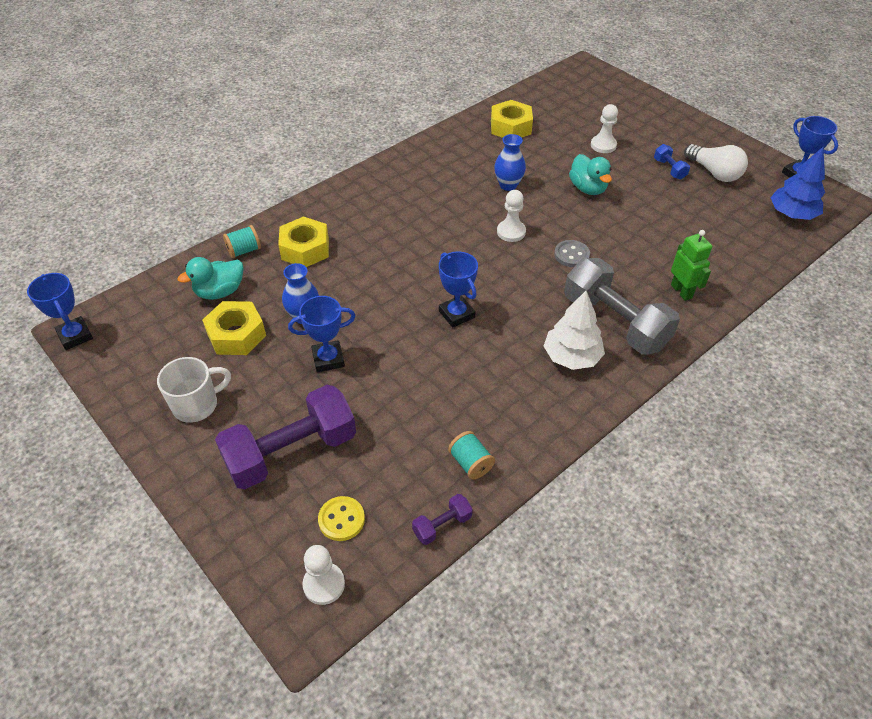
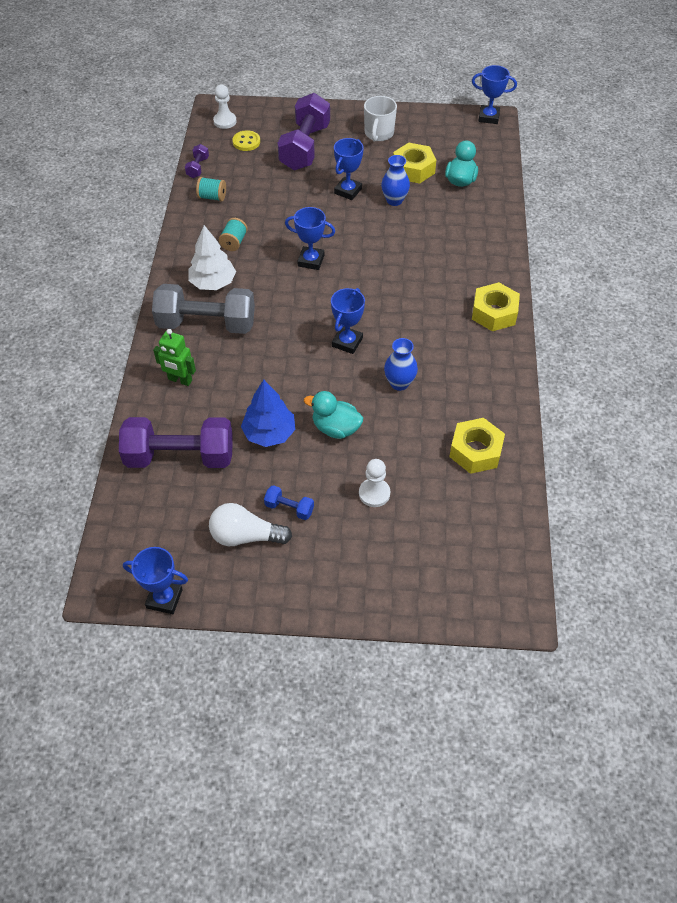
camera: 135 degrees right, 5 degrees up
turquoise spool [223,225,261,258] -> turquoise spool moved to [219,218,248,251]
yellow nut [278,216,329,267] -> yellow nut moved to [472,282,520,331]
white pawn [497,190,526,242] -> blue trophy [331,288,365,354]
grey button [554,240,590,267] -> none
blue tree [771,147,825,220] -> blue tree moved to [241,380,296,447]
none -> purple dumbbell [119,417,233,468]

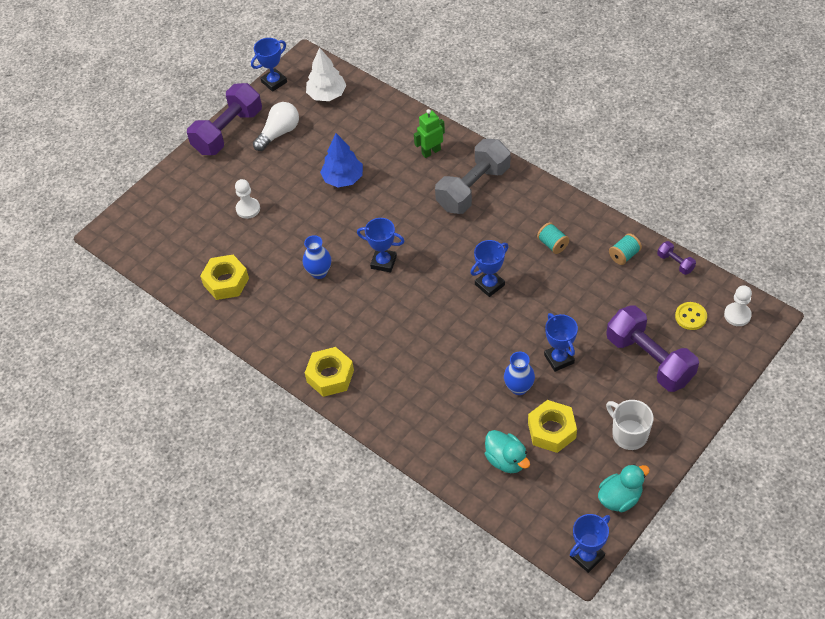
camera: 130 degrees right, 0 degrees up
purple dumbbell [119,417,233,468] -> purple dumbbell moved to [187,83,262,155]
white tree [188,225,236,290] -> white tree moved to [306,47,347,101]
blue dumbbell [264,485,314,520] -> none
turquoise duck [304,391,363,439] -> turquoise duck moved to [598,464,650,512]
blue trophy [331,288,365,354] -> blue trophy turned 45 degrees counterclockwise [357,218,404,273]

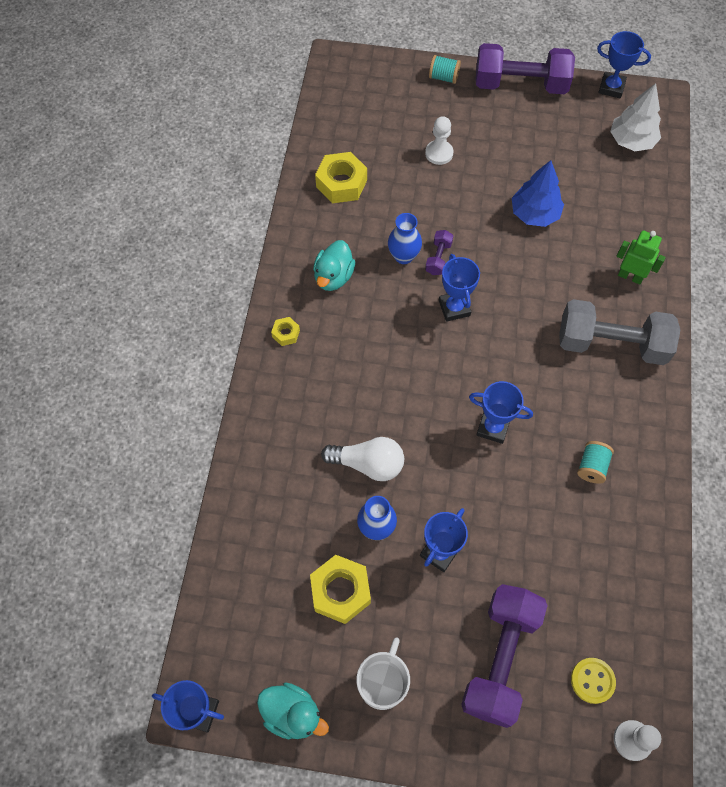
camera: 55 degrees right, 10 degrees up
white light bulb [253,102,299,151] -> white light bulb moved to [321,437,404,481]
yellow nut [305,347,354,397] -> yellow nut [271,317,300,346], size x0.51
turquoise duck [485,430,530,473] -> turquoise duck moved to [313,240,356,291]
turquoise spool [609,233,642,265] -> turquoise spool moved to [429,55,461,84]
purple dumbbell [657,241,696,275] -> purple dumbbell moved to [425,230,453,275]

